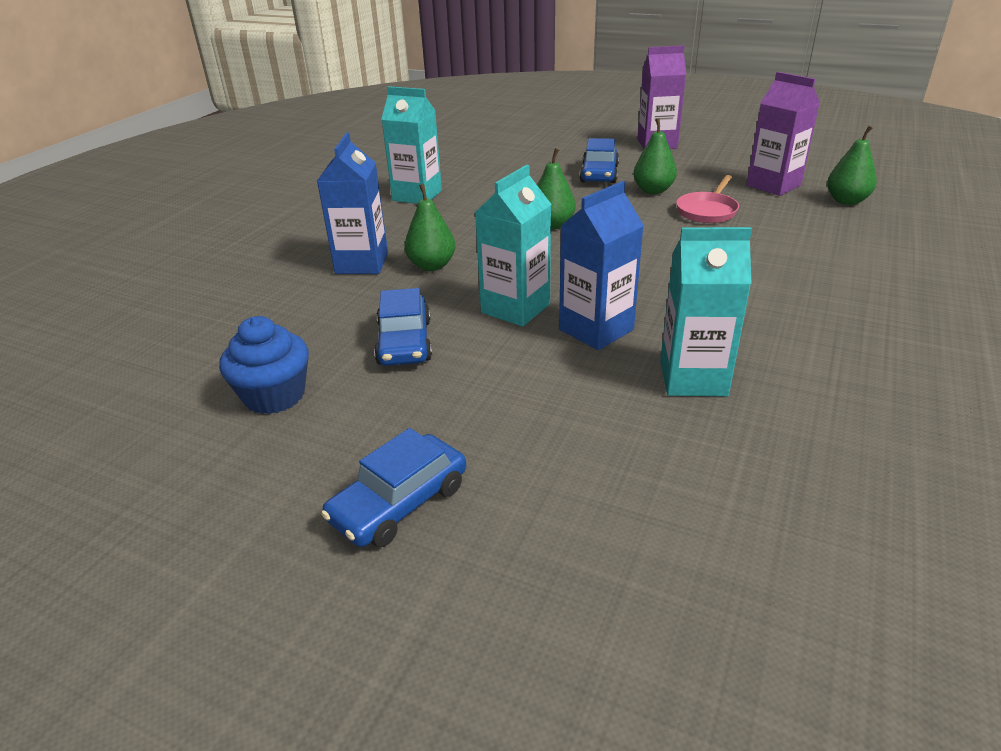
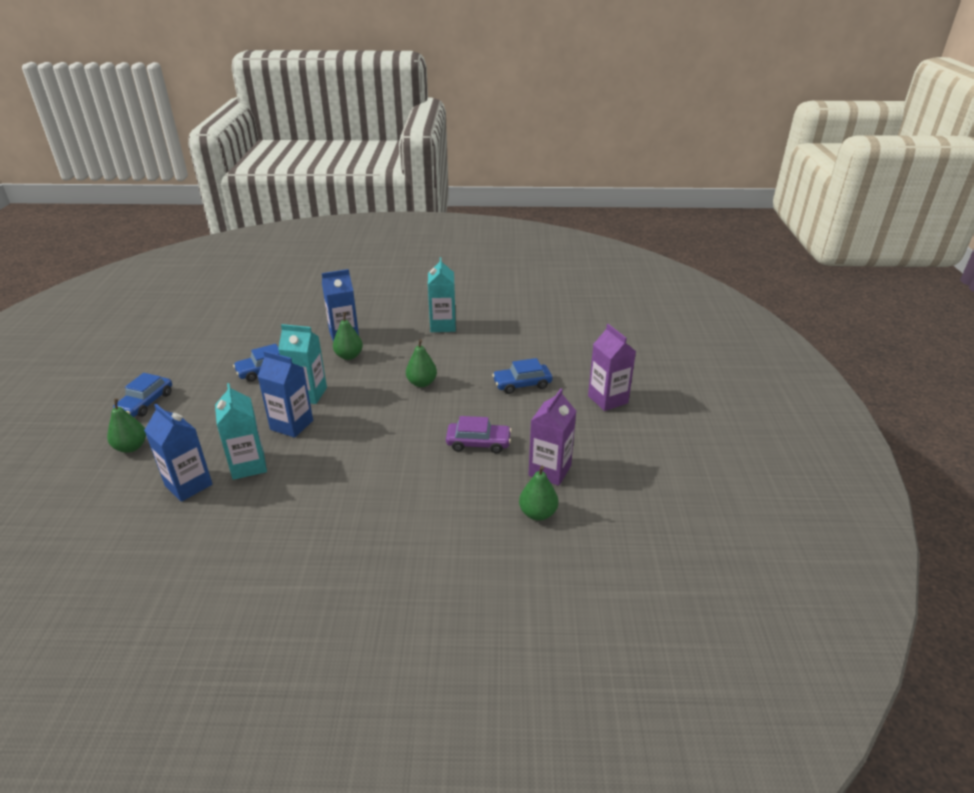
camera: 65 degrees right, 0 degrees up
blue cupcake [219,316,309,414] -> none
blue car [321,428,466,547] -> blue car turned 90 degrees counterclockwise [113,373,172,417]
green pear [633,118,677,194] -> green pear moved to [107,398,146,453]
pink pan [676,175,739,223] -> purple car [446,416,512,454]
none -> blue carton [144,404,212,502]

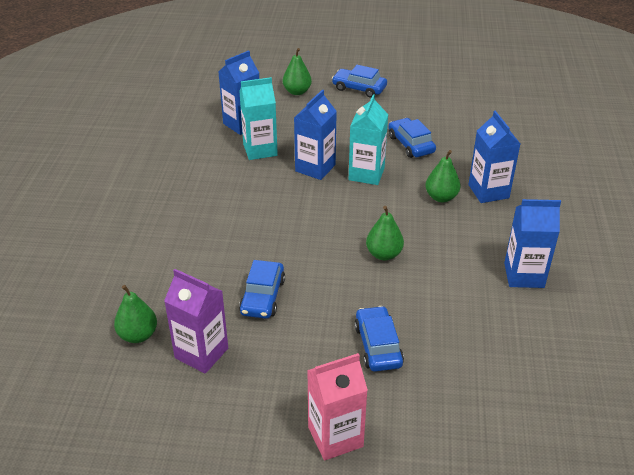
camera: 95 degrees right, 5 degrees up
turquoise carton [428,257,456,332] -> blue carton [504,199,561,288]
purple car [446,416,512,454] -> blue car [239,260,285,319]
purple carton [588,324,636,411] -> pink carton [307,353,368,461]

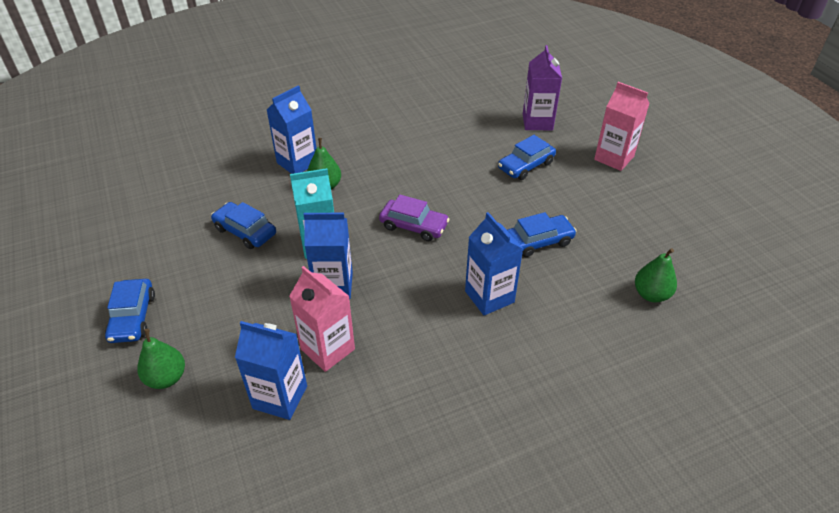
camera: 120 degrees left, 5 degrees up
purple carton [164,269,228,374] -> purple carton moved to [523,45,562,130]
turquoise carton [239,77,278,160] -> pink carton [289,266,355,372]
green pear [366,206,404,260] -> none
blue car [389,118,436,158] -> blue car turned 90 degrees clockwise [211,202,276,249]
blue carton [504,199,561,288] -> blue carton moved to [465,212,523,315]
none -> purple car [379,195,450,241]

